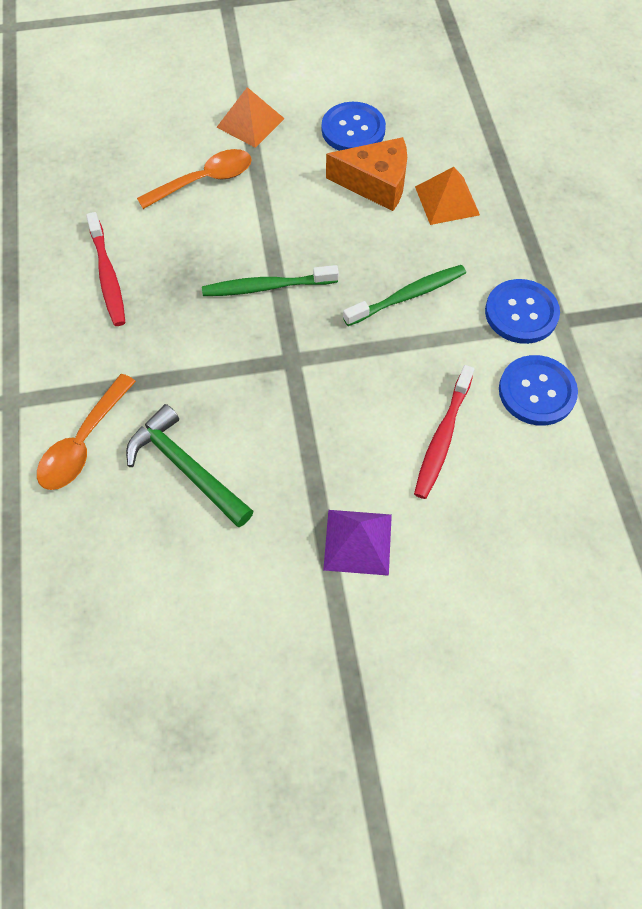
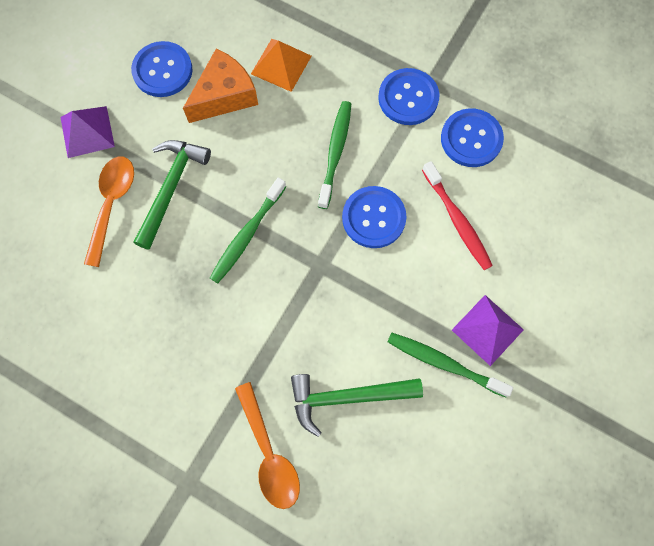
camera: 50 degrees left, 10 degrees up
red toothbrush [86,212,125,326] -> none
orange pyramid [216,87,285,148] -> purple pyramid [61,106,115,158]
none -> green hammer [134,140,211,250]
none -> blue button [342,186,406,248]
none -> green toothbrush [387,333,513,397]

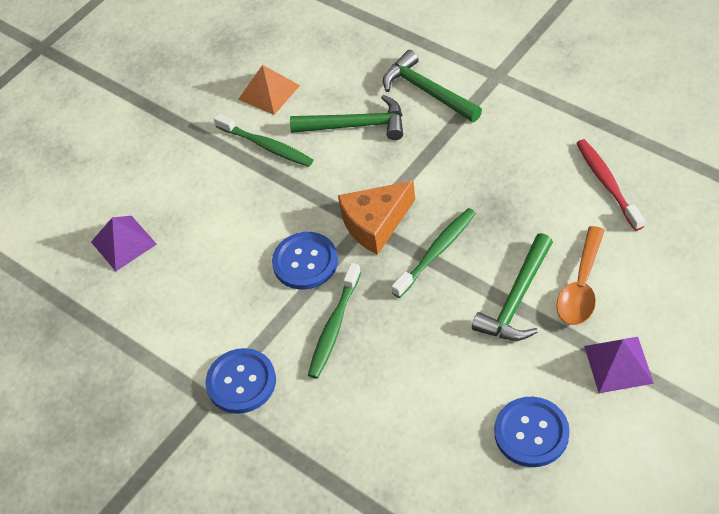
camera: 165 degrees left, 20 degrees down
orange cheese [183,49,258,123] -> orange cheese moved to [338,181,415,255]
orange spoon [235,382,300,509] -> green hammer [383,50,482,122]
orange pyramid [251,39,312,92] -> orange pyramid moved to [238,65,300,115]
red toothbrush [422,161,493,270] -> red toothbrush moved to [576,139,645,231]
blue button [441,108,504,167] -> none
purple pyramid [452,295,524,366] -> purple pyramid moved to [91,216,157,271]

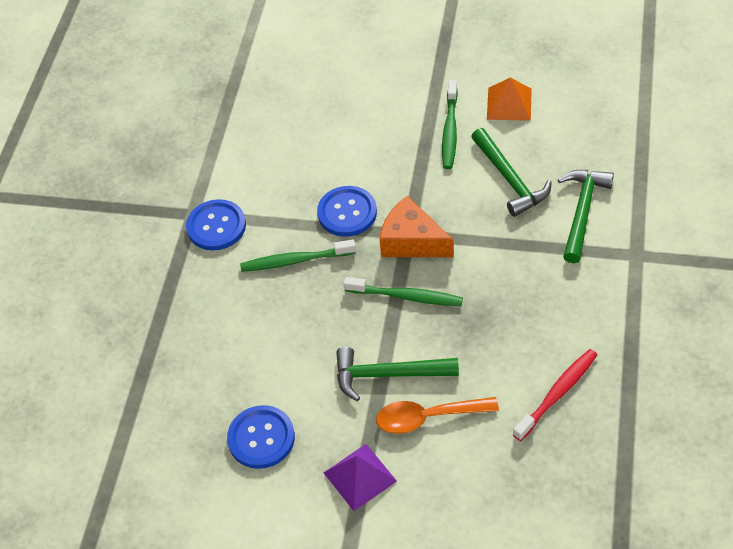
camera: 60 degrees right, 0 degrees up
purple pyramid [91,216,157,271] -> none

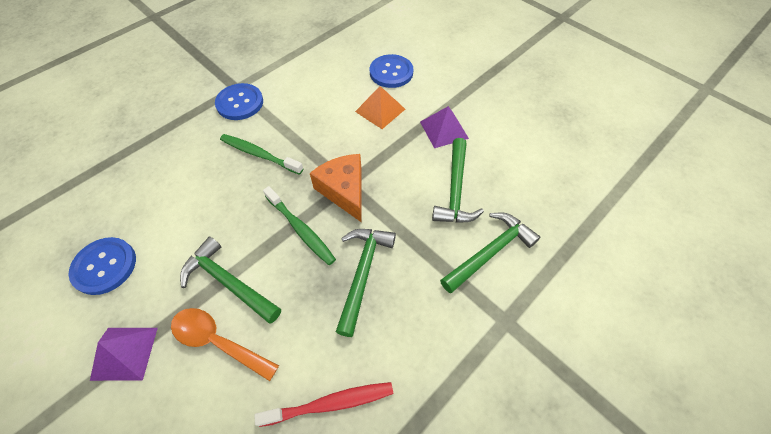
camera: 30 degrees right, 5 degrees up
blue button [317,186,377,237] -> blue button moved to [370,54,413,88]
green toothbrush [442,80,458,169] -> purple pyramid [420,106,469,148]
orange pyramid [487,78,532,121] -> orange pyramid moved to [355,86,405,129]
none -> green hammer [336,229,396,337]

